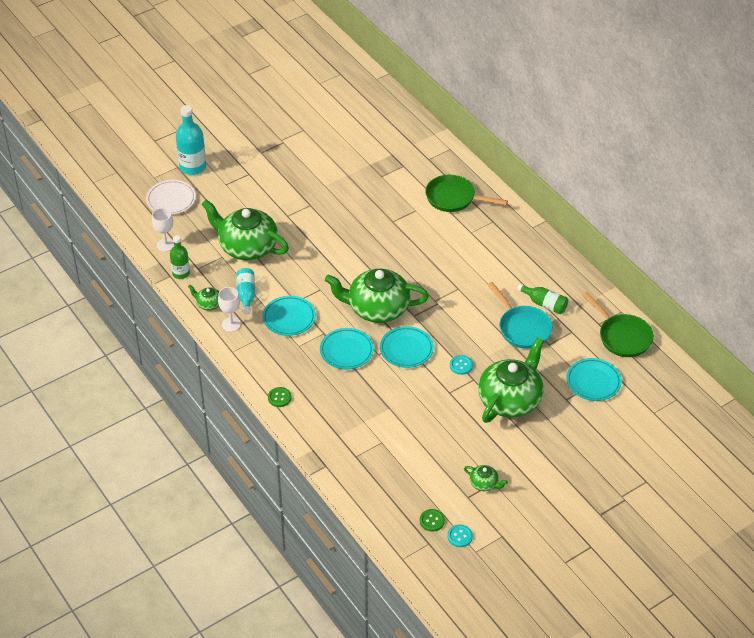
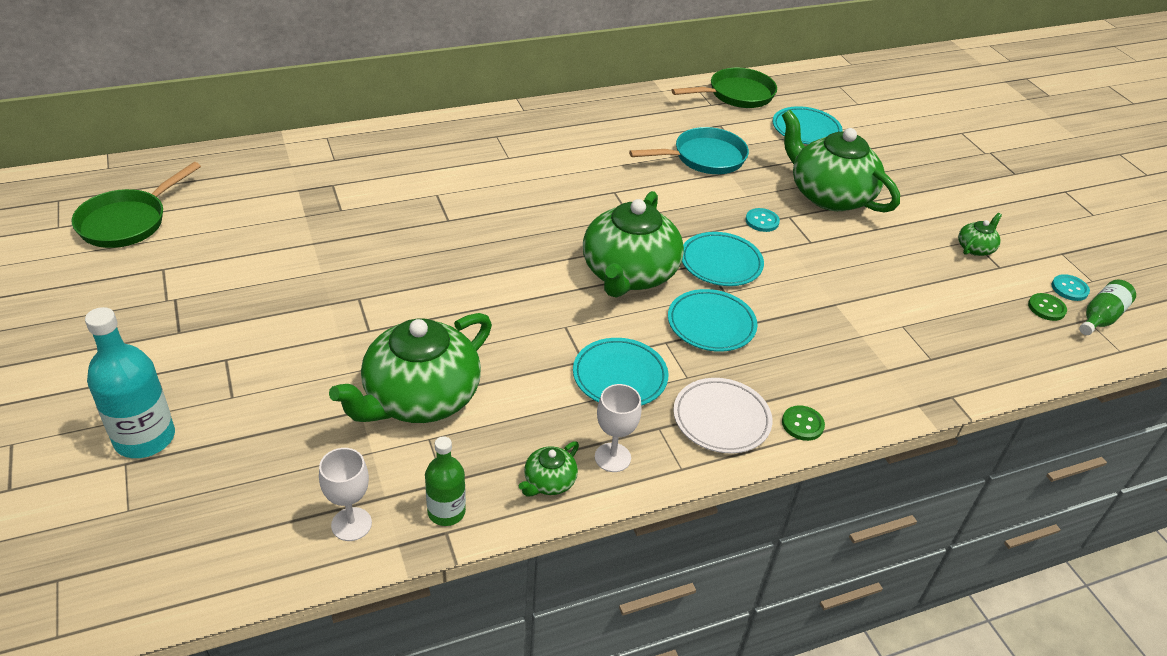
camera: 80 degrees left, 5 degrees down
white plate [146,180,196,215] -> white plate moved to [673,378,772,454]
turquoise bottle [236,268,255,314] -> none
green pan [425,175,508,212] -> green pan moved to [72,162,201,248]
green bottle [517,284,568,314] -> green bottle moved to [1079,280,1136,335]

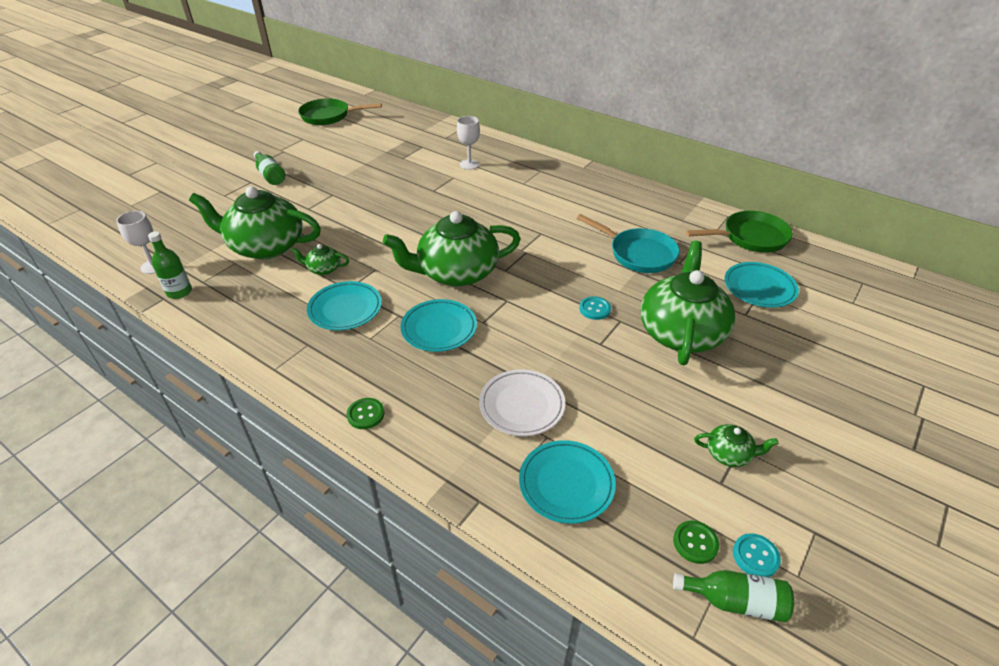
camera: 60 degrees right, 0 degrees up
turquoise bottle [85,307,175,458] -> none
green teapot [519,441,579,497] -> green teapot moved to [291,244,349,275]
white goblet [595,384,642,472] -> white goblet moved to [457,116,480,170]
green pan [671,68,777,108] -> green pan turned 45 degrees counterclockwise [686,211,793,253]
white plate [673,378,772,454] -> white plate moved to [479,369,565,436]
turquoise plate [682,232,764,286] -> turquoise plate moved to [519,440,616,524]
none -> green bottle [254,151,285,185]

